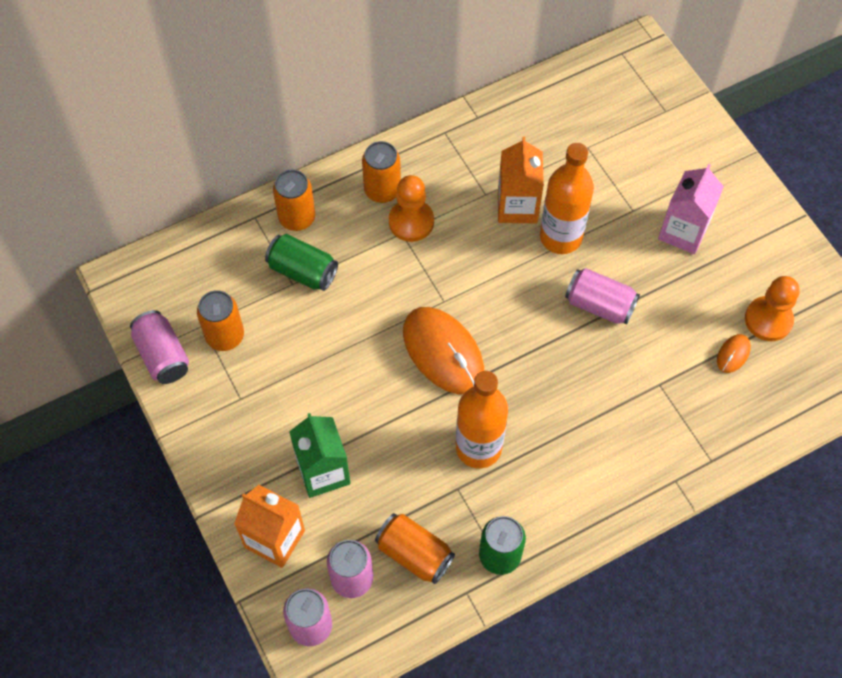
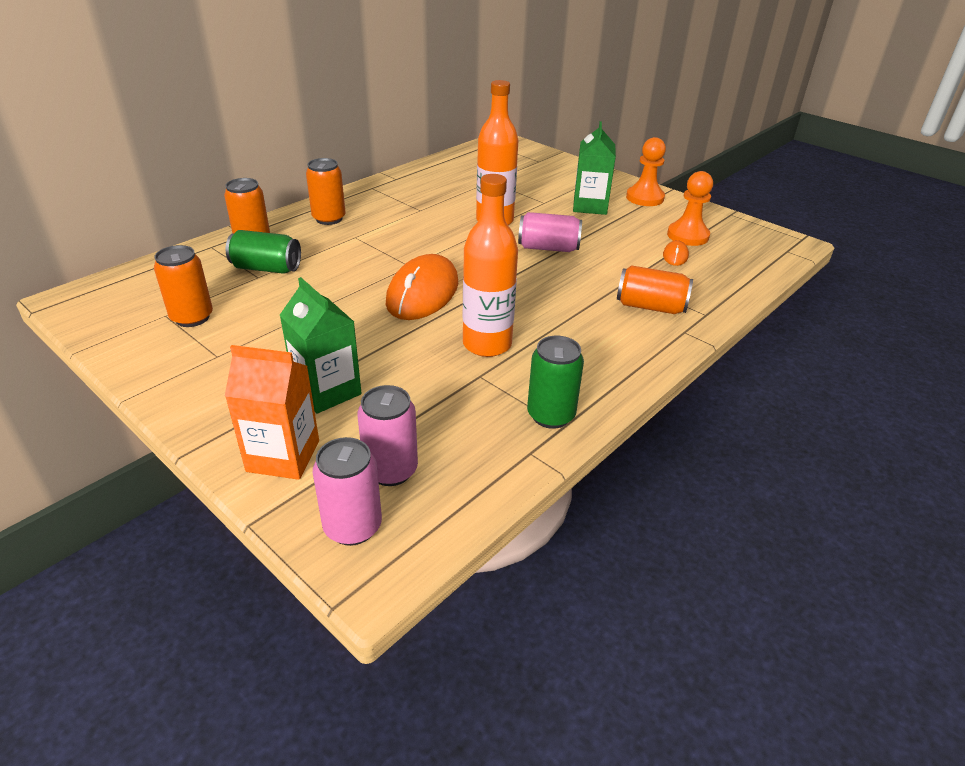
camera: 20 degrees left, 25 degrees down
pink can [130,310,189,384] -> none
orange can [375,513,455,584] -> orange can moved to [617,265,693,314]
orange pawn [389,175,434,242] -> orange pawn moved to [626,137,666,206]
orange mouse [403,307,484,394] -> orange mouse turned 75 degrees clockwise [386,254,458,320]
orange carton [498,136,544,223] -> none
pink carton [658,164,724,254] -> green carton [573,121,616,215]

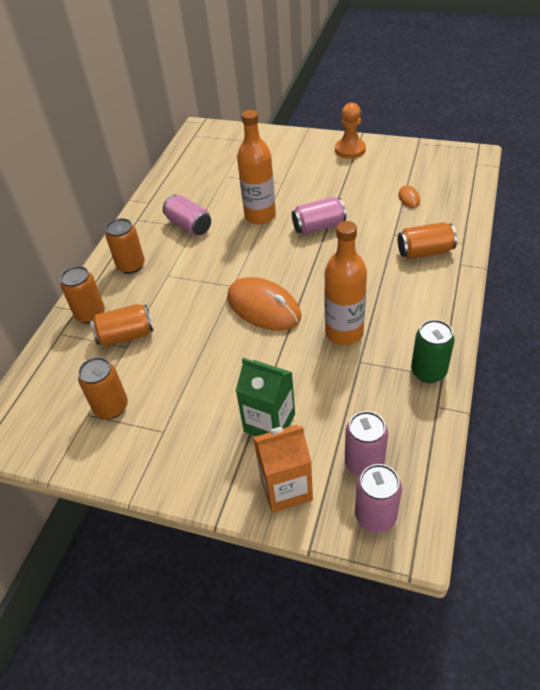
camera: 20 degrees left, 10 degrees up
green can [226,230,301,274] -> orange can [90,304,154,347]
orange mouse [386,254,458,320] -> orange mouse turned 45 degrees counterclockwise [227,277,301,331]
green carton [573,121,616,215] -> none
orange pawn [667,171,713,246] -> none
none -> pink can [163,195,211,236]

